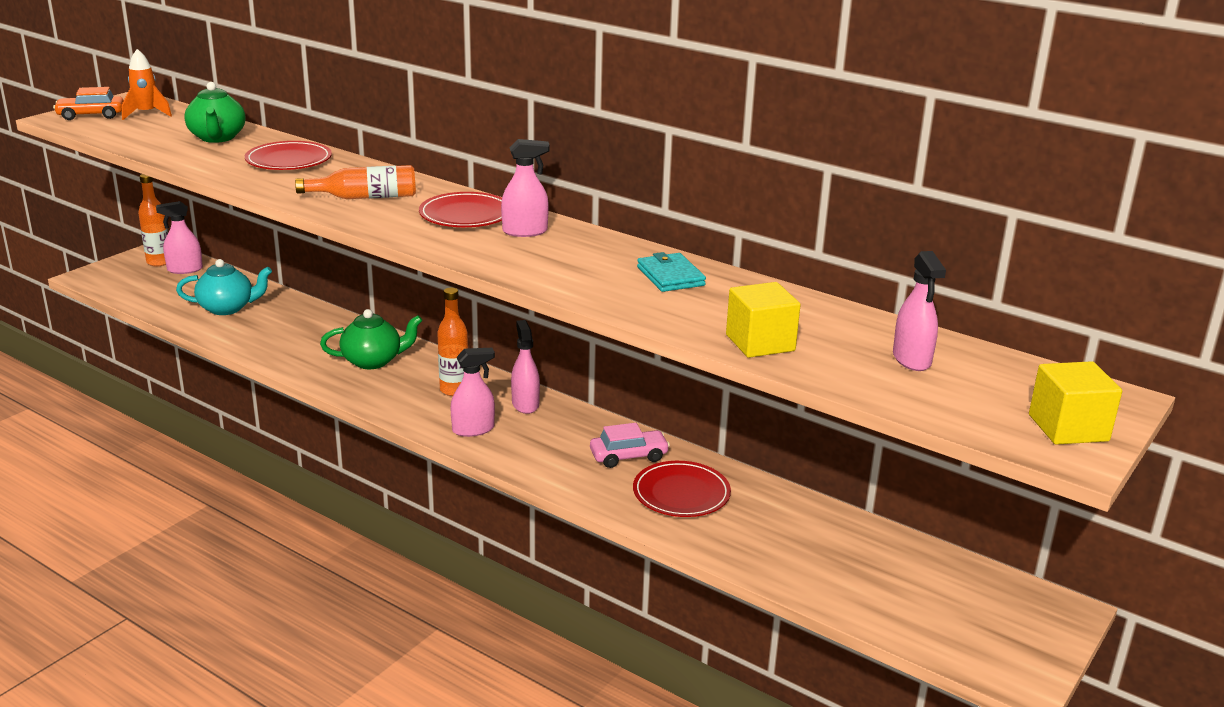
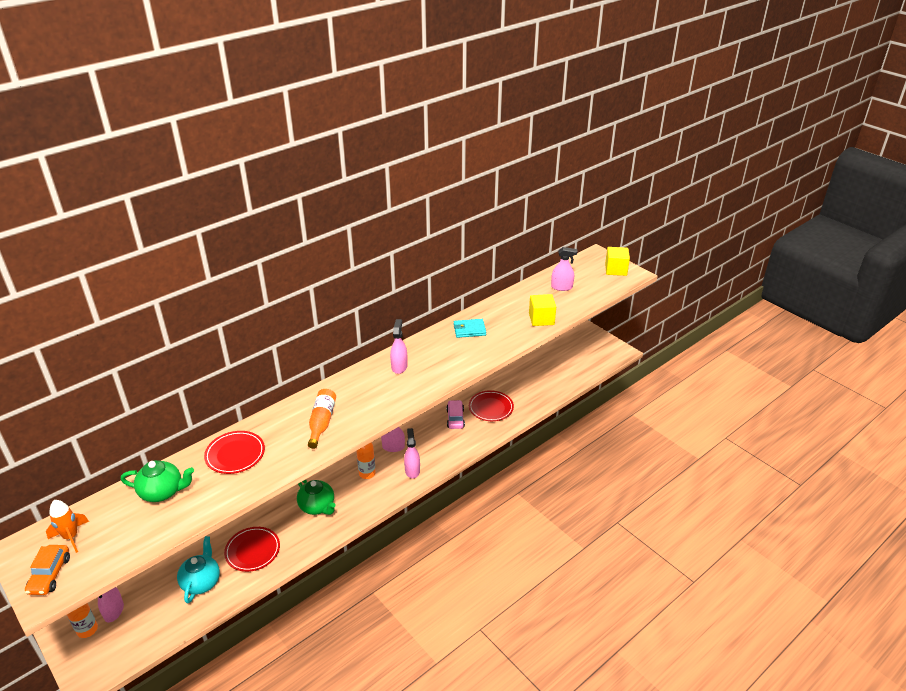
camera: 75 degrees left, 10 degrees up
green teapot [320,309,422,369] -> green teapot turned 135 degrees clockwise [297,480,336,515]
red plate [419,192,502,227] -> red plate moved to [224,527,280,572]

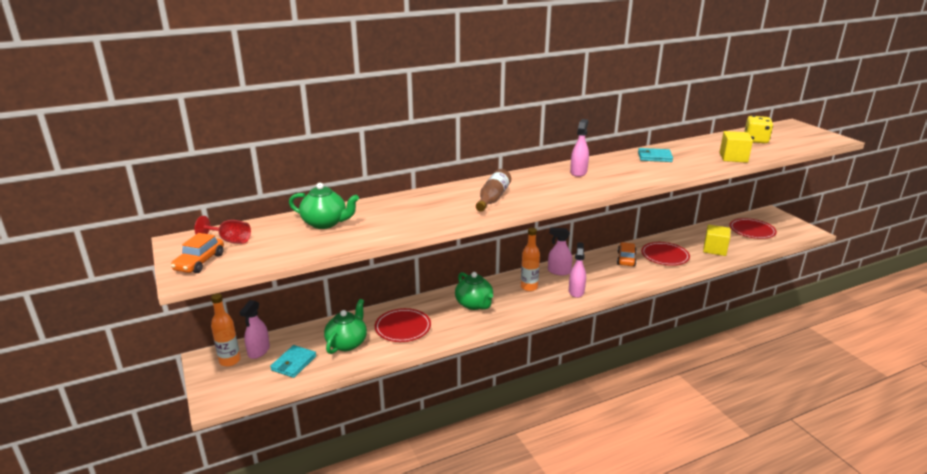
camera: 15 degrees right, 10 degrees down
orange rocket [46,500,89,553] -> red goblet [195,216,251,244]
turquoise teapot [177,536,220,603] -> green teapot [324,299,367,354]
red plate [204,431,265,474] -> red plate moved to [730,218,777,239]
orange bottle [308,389,336,449] -> brown bottle [476,169,511,212]
pink car [446,400,465,429] -> orange car [617,242,637,266]
pink spray bottle [551,247,577,291] -> yellow dice [744,116,773,144]
yellow cube [605,247,630,276] -> yellow cube moved to [703,225,731,256]
none -> turquoise wallet [270,345,316,378]

